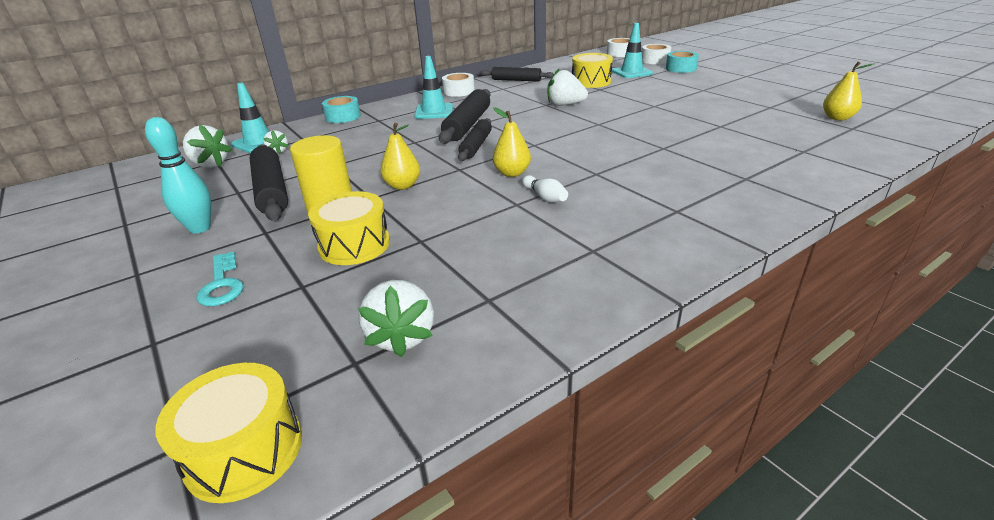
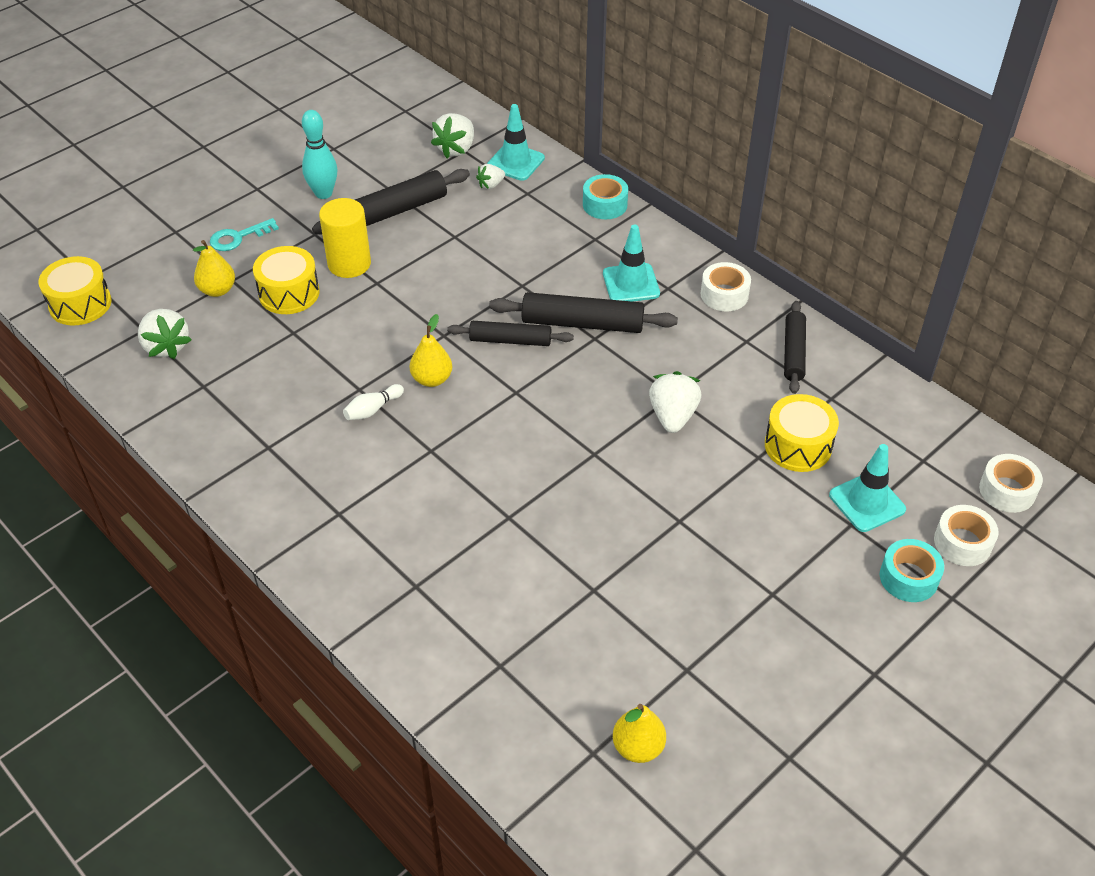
camera: 80 degrees right, 15 degrees up
white strawberry [358,280,434,357] -> white strawberry turned 105 degrees counterclockwise [138,309,192,359]
yellow pear [380,123,420,190] -> yellow pear moved to [193,240,235,297]

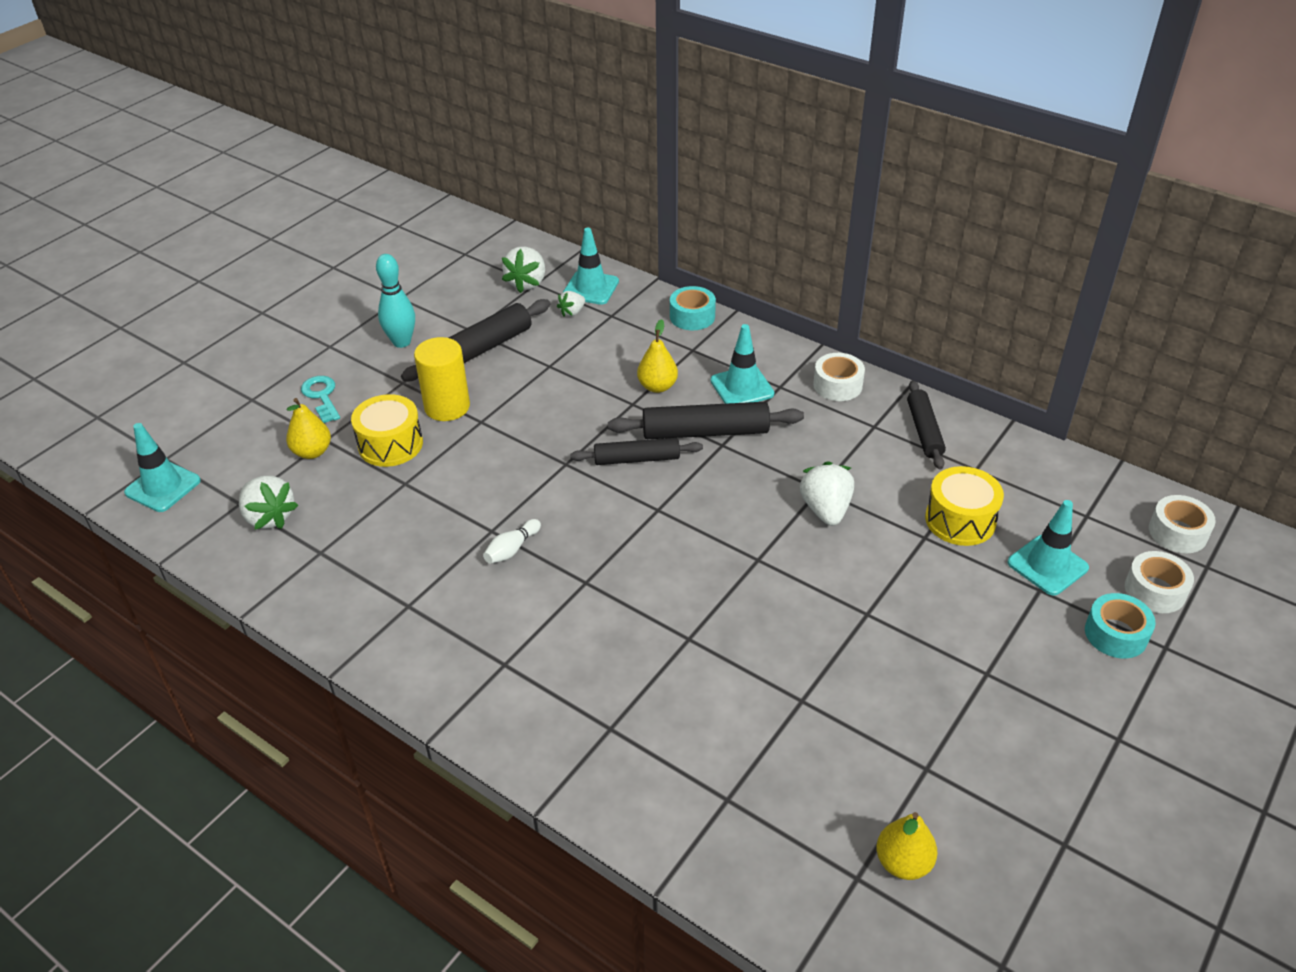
camera: 10 degrees left, 5 degrees down
yellow drum [39,256,111,326] -> turquoise traffic cone [124,423,201,512]
turquoise key [210,218,279,251] -> turquoise key turned 105 degrees clockwise [301,376,340,423]
yellow pear [410,314,452,387] -> yellow pear moved to [637,319,678,393]

